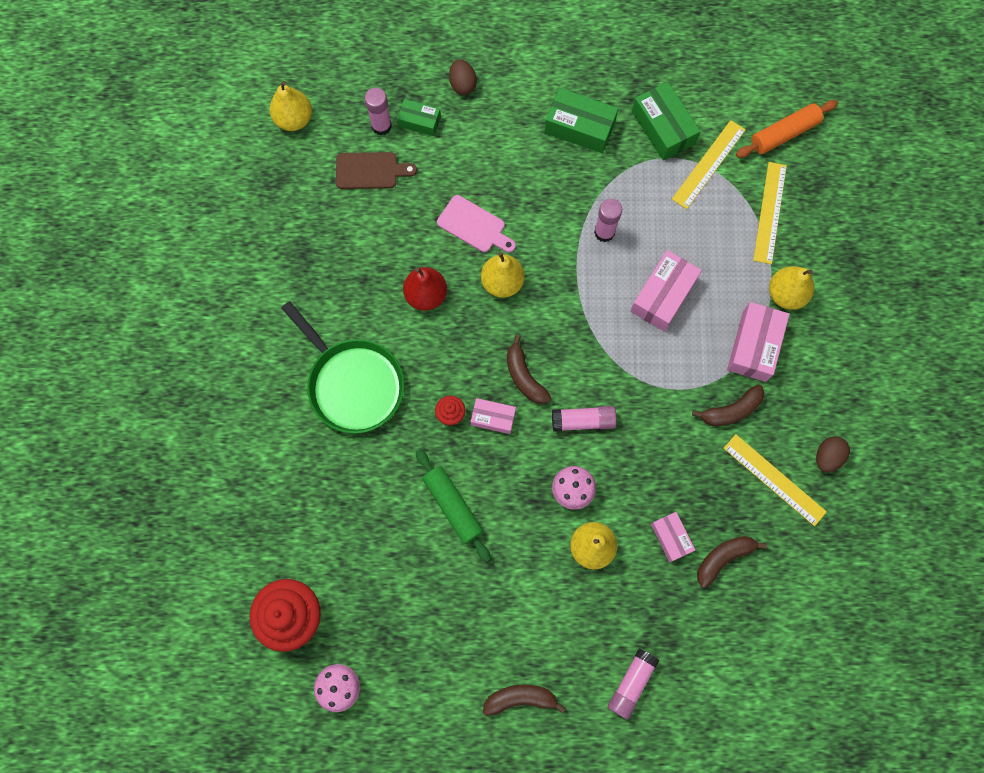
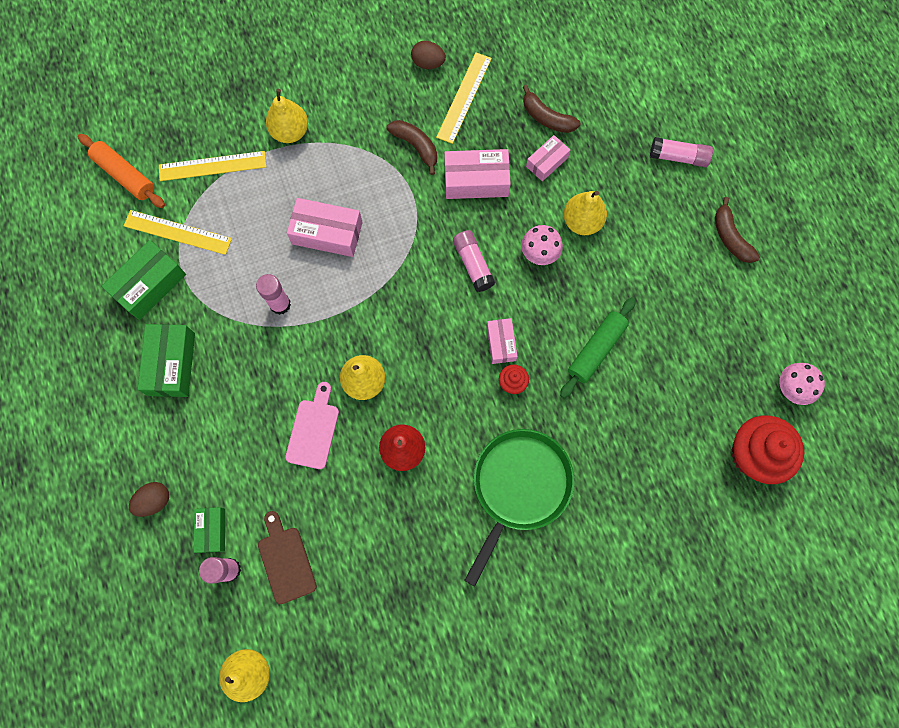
camera: 110 degrees left, 0 degrees up
brown banana [507,335,551,404] -> none
pink box [727,302,790,382] -> pink box moved to [444,149,511,199]

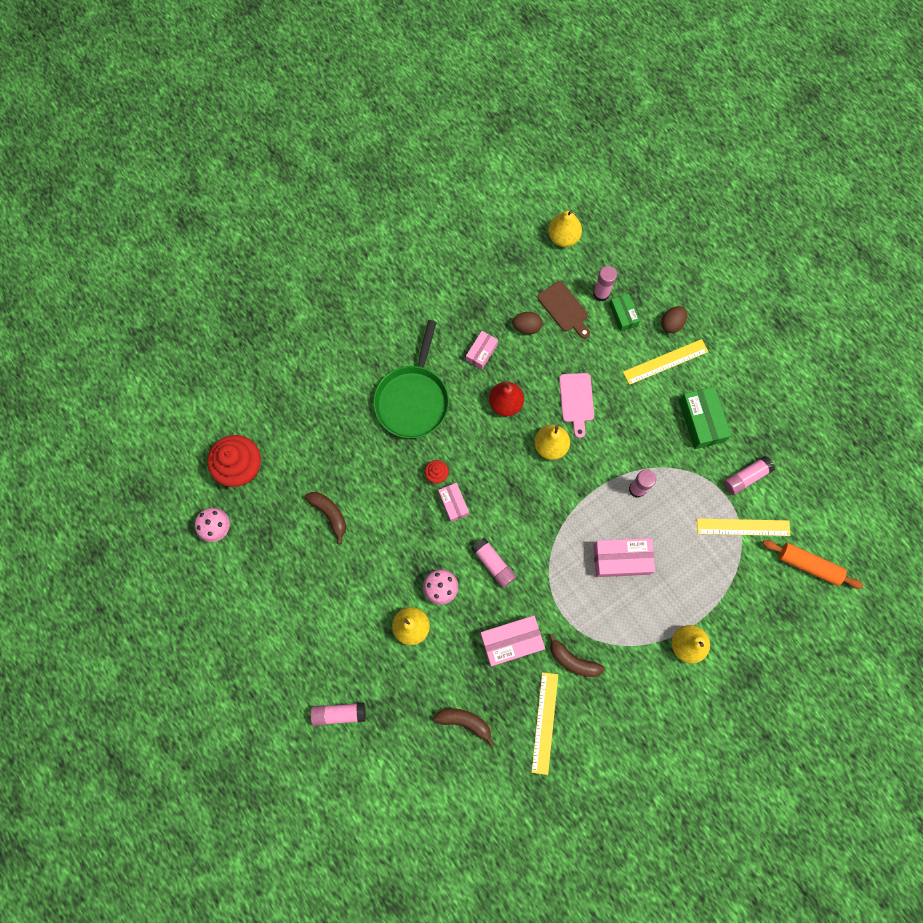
camera: 165 degrees right, 0 degrees up
green box [101,240,186,320] -> pink glue stick [724,456,775,495]
yellow ruler [159,151,266,181] -> yellow ruler moved to [623,339,709,385]
brown egg [411,41,446,69] -> brown egg moved to [512,312,542,334]
pink box [526,135,570,181] -> pink box moved to [466,331,498,369]
green rolling pin [560,297,636,398] -> none
brown banana [715,197,760,263] -> brown banana moved to [305,492,346,544]

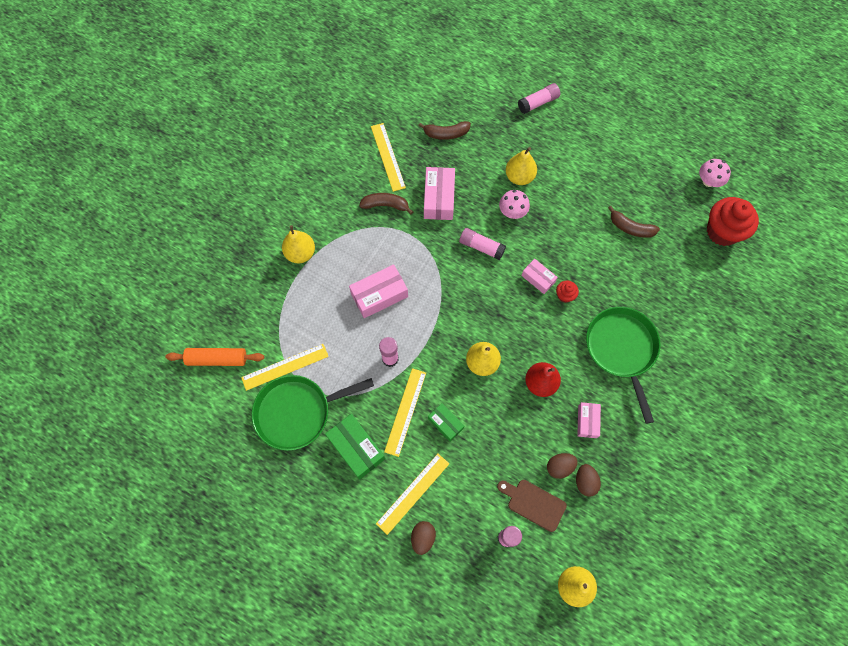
camera: 155 degrees right, 5 degrees down
pink box [480,615,545,667] -> pink box turned 45 degrees counterclockwise [424,167,455,220]
pink cutting board [559,373,594,438] -> none
green box [609,294,640,332] -> green box moved to [428,403,464,442]
pink glue stick [724,456,775,495] -> green pan [252,375,374,451]
none -> yellow ruler [384,368,426,457]
none -> brown egg [576,464,601,497]

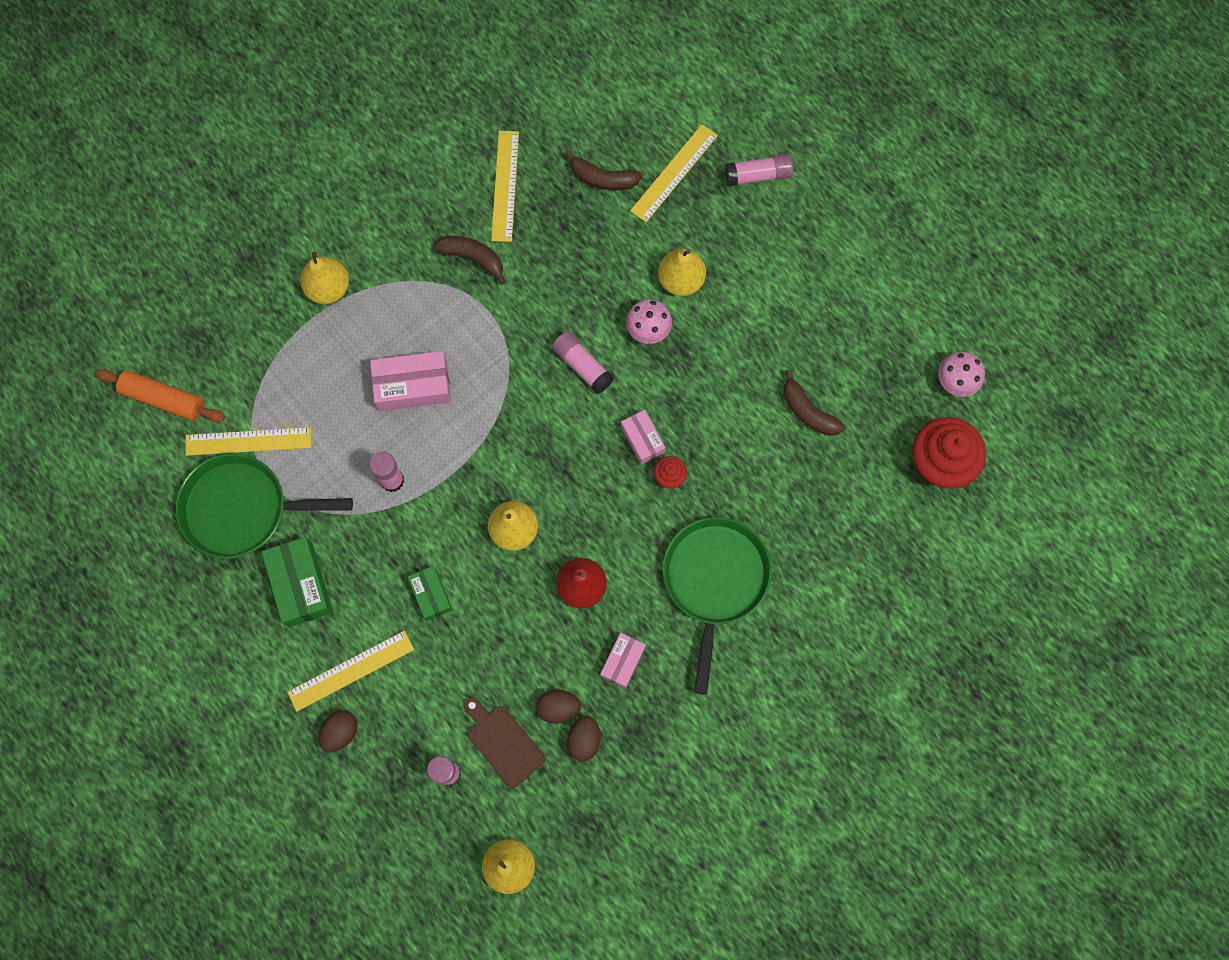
camera: 20 degrees right, 5 degrees up
yellow ruler [384,368,426,457] -> yellow ruler moved to [630,124,718,222]
pink box [424,167,455,220] -> none

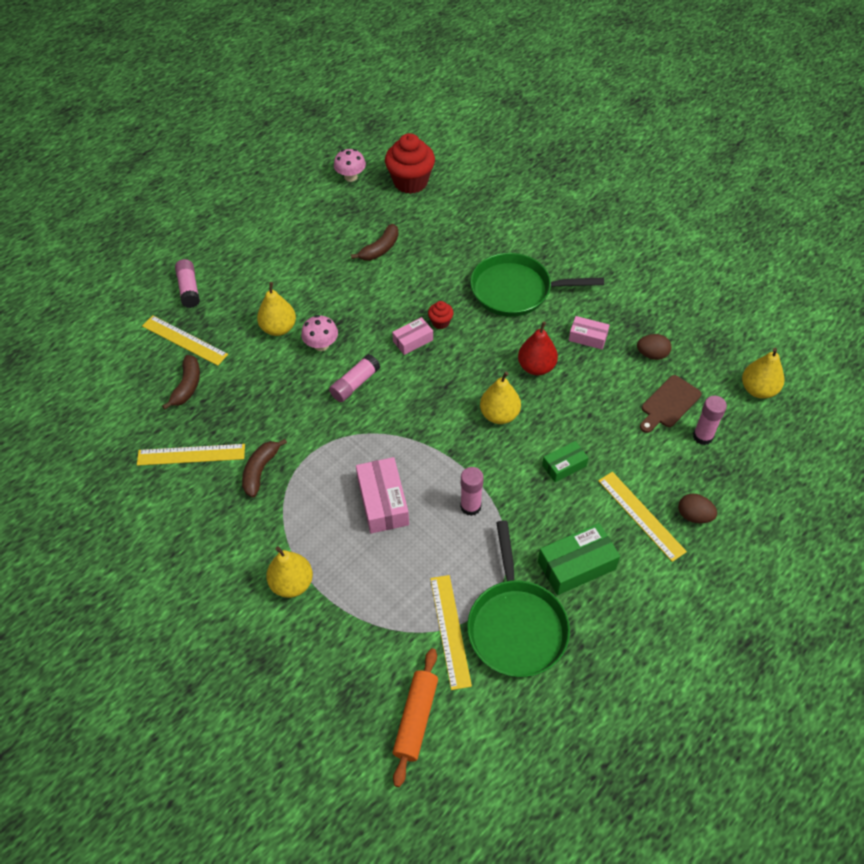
camera: 95 degrees left, 20 degrees down
brown egg [536,690,581,724] -> none

